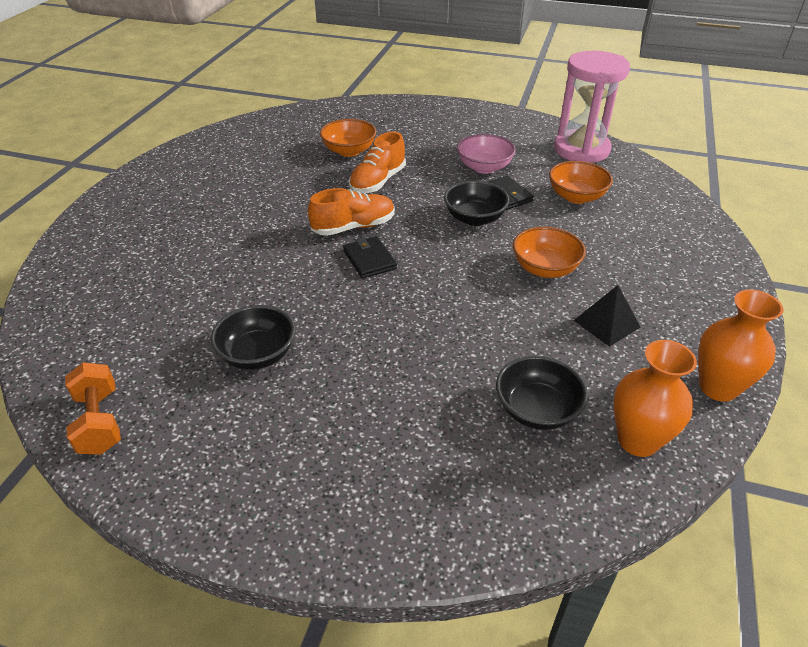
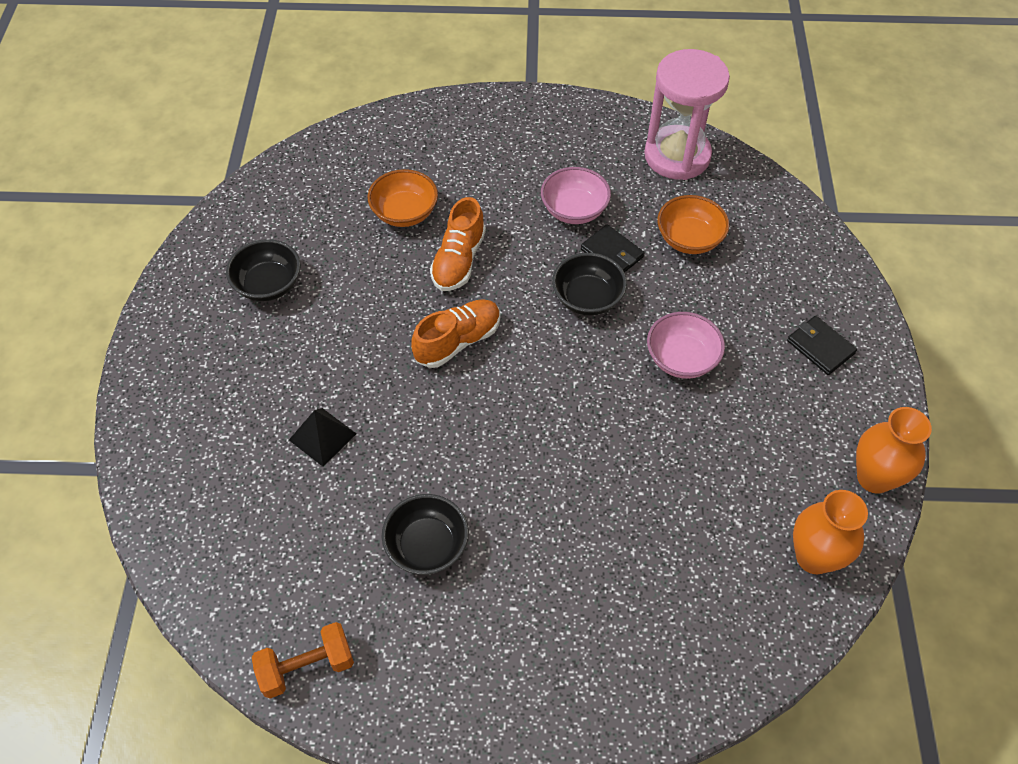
camera: 15 degrees left, 15 degrees up
orange dumbbell [65,362,121,455] -> orange dumbbell turned 75 degrees counterclockwise [252,622,354,699]
black wallet [343,236,397,279] -> black wallet moved to [787,316,857,375]
black bowl [496,356,588,430] -> black bowl moved to [226,239,301,301]
orange bowl [513,227,586,278] -> pink bowl [647,312,725,379]
black pyramid [573,285,640,347] -> black pyramid moved to [289,408,356,467]

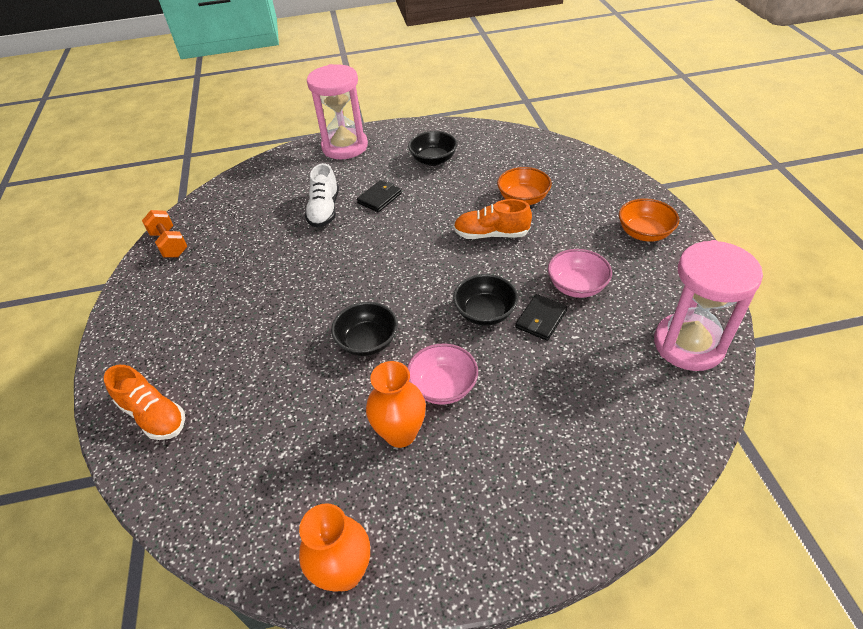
camera: 80 degrees right, 10 degrees down
black pyramid [289,408,356,467] -> white shoe [305,163,339,228]
black bowl [382,494,469,575] -> black bowl moved to [331,302,398,356]
orange shoe [411,299,501,368] -> orange shoe moved to [104,365,185,440]
orange bowl [657,195,729,254] -> orange bowl moved to [619,198,679,242]
black wallet [787,316,857,375] -> black wallet moved to [357,180,402,212]
orange vase [793,490,868,574] -> orange vase moved to [366,361,426,448]
none -> pink hourglass [307,64,368,159]

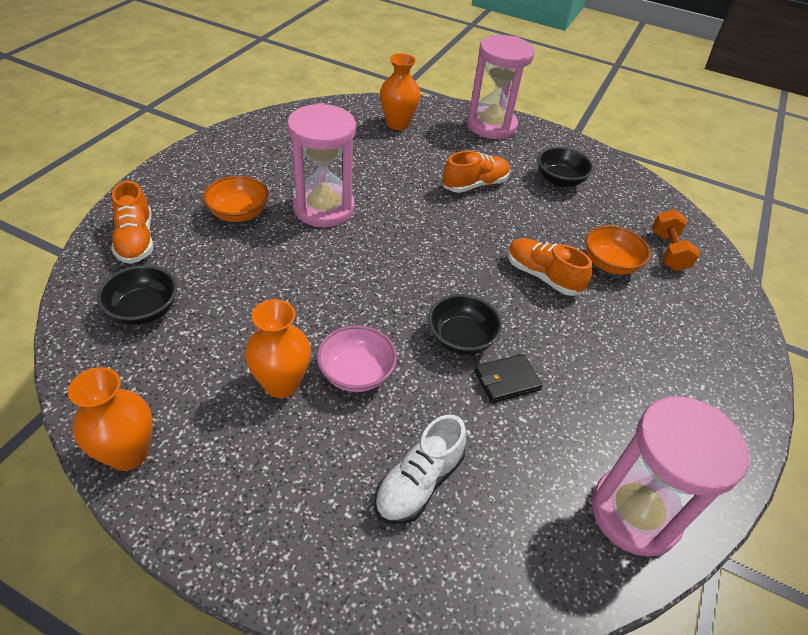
camera: 30 degrees right, 0 degrees up
orange dumbbell [142,210,188,257] -> orange dumbbell moved to [652,209,700,271]
white shoe [305,163,339,228] -> white shoe moved to [375,414,467,524]
black bowl [331,302,398,356] -> black bowl moved to [97,265,177,325]
black wallet [357,180,402,212] -> orange shoe [443,151,510,193]
pink bowl [548,249,612,298] -> none
orange bowl [619,198,679,242] -> orange bowl moved to [203,176,269,222]
none -> pink hourglass [287,103,356,227]
none -> orange vase [380,53,421,130]

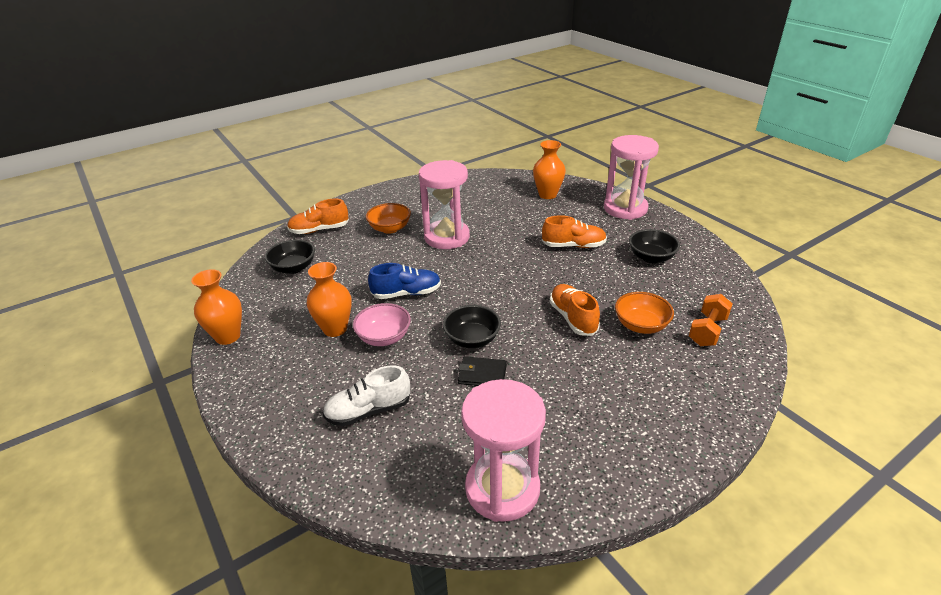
camera: 35 degrees right, 10 degrees down
orange shoe [111,181,154,264] -> orange shoe turned 60 degrees clockwise [287,199,349,234]
none -> blue shoe [368,263,441,299]

